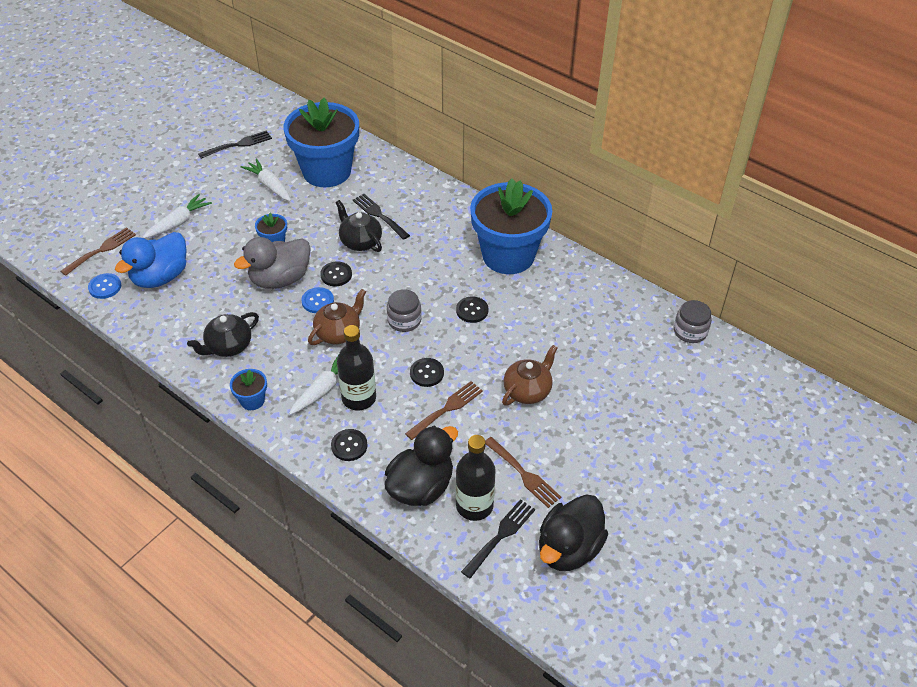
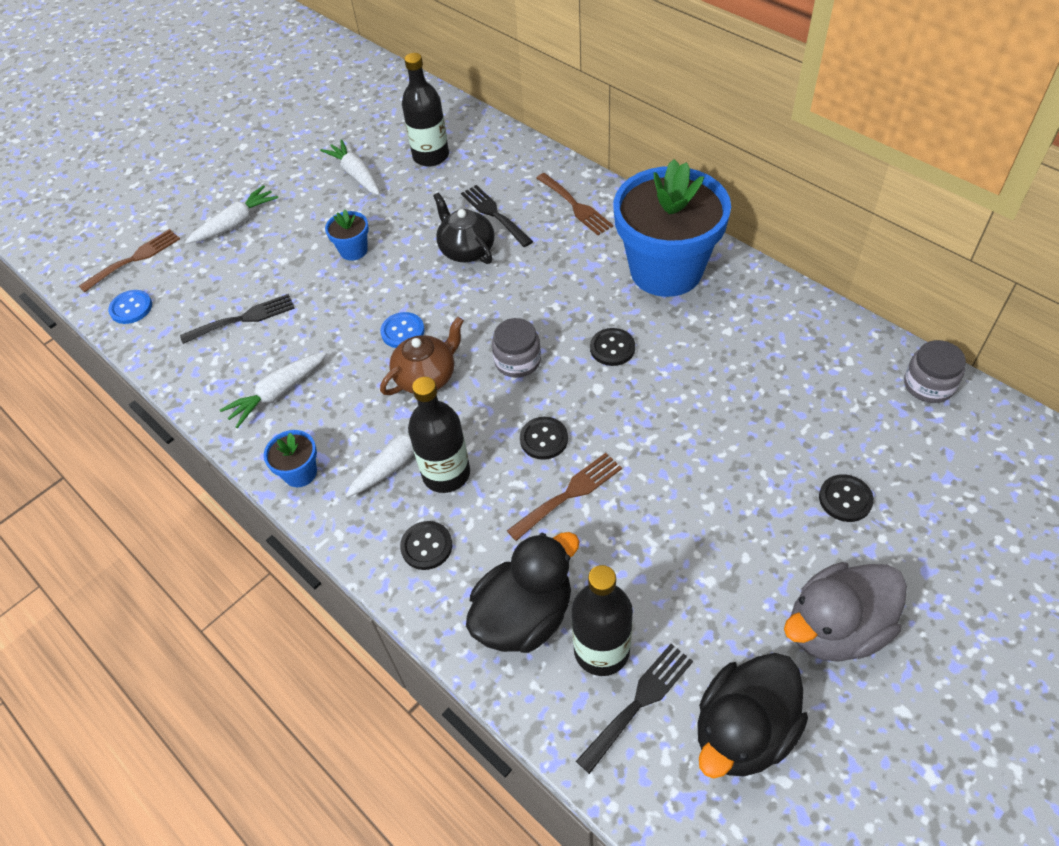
camera: 10 degrees right, 5 degrees up
blue duck [115,232,186,288] -> none
black teapot [187,312,259,357] -> white carrot [220,351,327,428]
black fork [198,130,272,159] -> black fork moved to [180,294,295,344]
grey duck [234,237,311,289] -> grey duck moved to [784,562,907,662]
blue flower pot [284,98,359,187] -> black bottle [402,53,449,167]
black button [320,261,352,286] -> black button moved to [819,474,874,522]
brown fork [485,437,561,508] -> brown fork moved to [536,173,613,235]
brown teapot [502,345,557,405] -> none

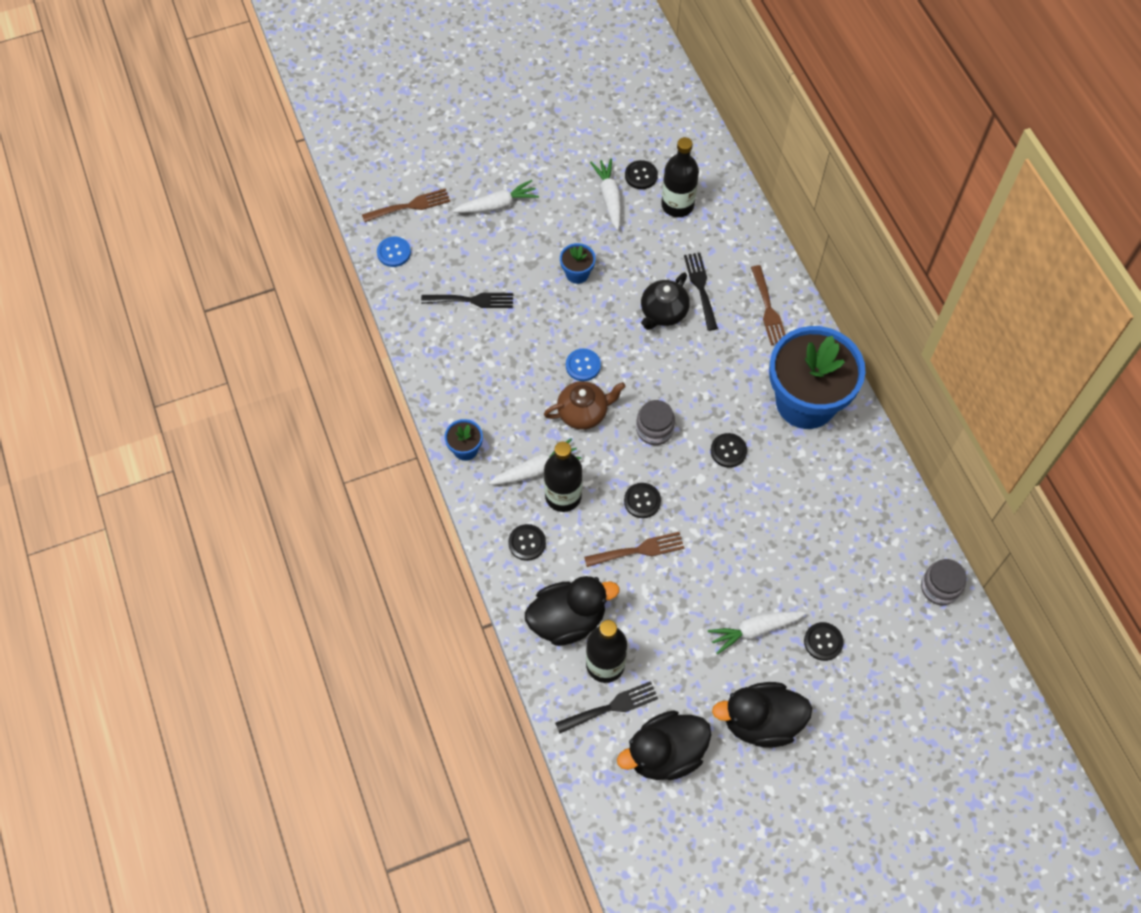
camera: 20 degrees right, 10 degrees up
white carrot [220,351,327,428] -> white carrot moved to [708,611,806,655]
black teapot [433,192,494,264] -> black teapot turned 135 degrees counterclockwise [641,272,690,330]
grey duck [784,562,907,662] -> black duck [712,682,812,747]
none -> black button [625,160,658,189]

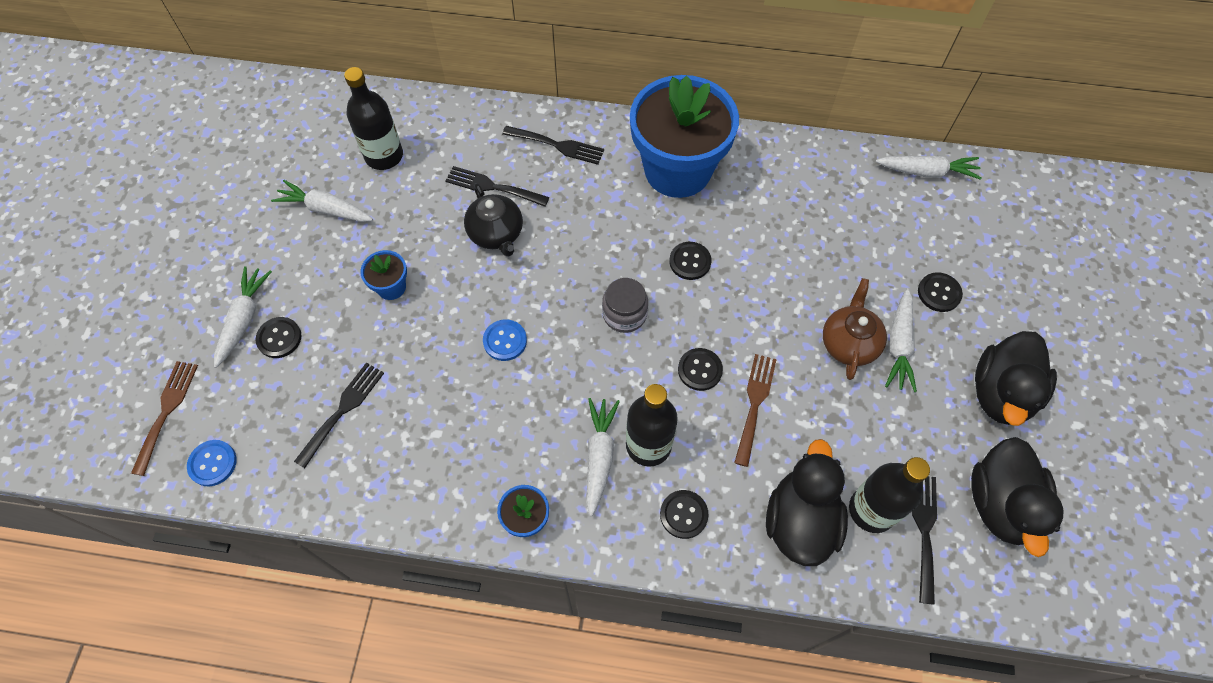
camera: 60 degrees left, 0 degrees up
brown teapot [544,381,626,430] -> brown teapot moved to [823,278,887,380]
black button [625,160,658,189] -> black button moved to [255,317,302,358]
brown fork [751,265,786,346] -> black fork [502,126,604,165]
grey jar [921,559,966,605] -> white carrot [875,155,982,180]

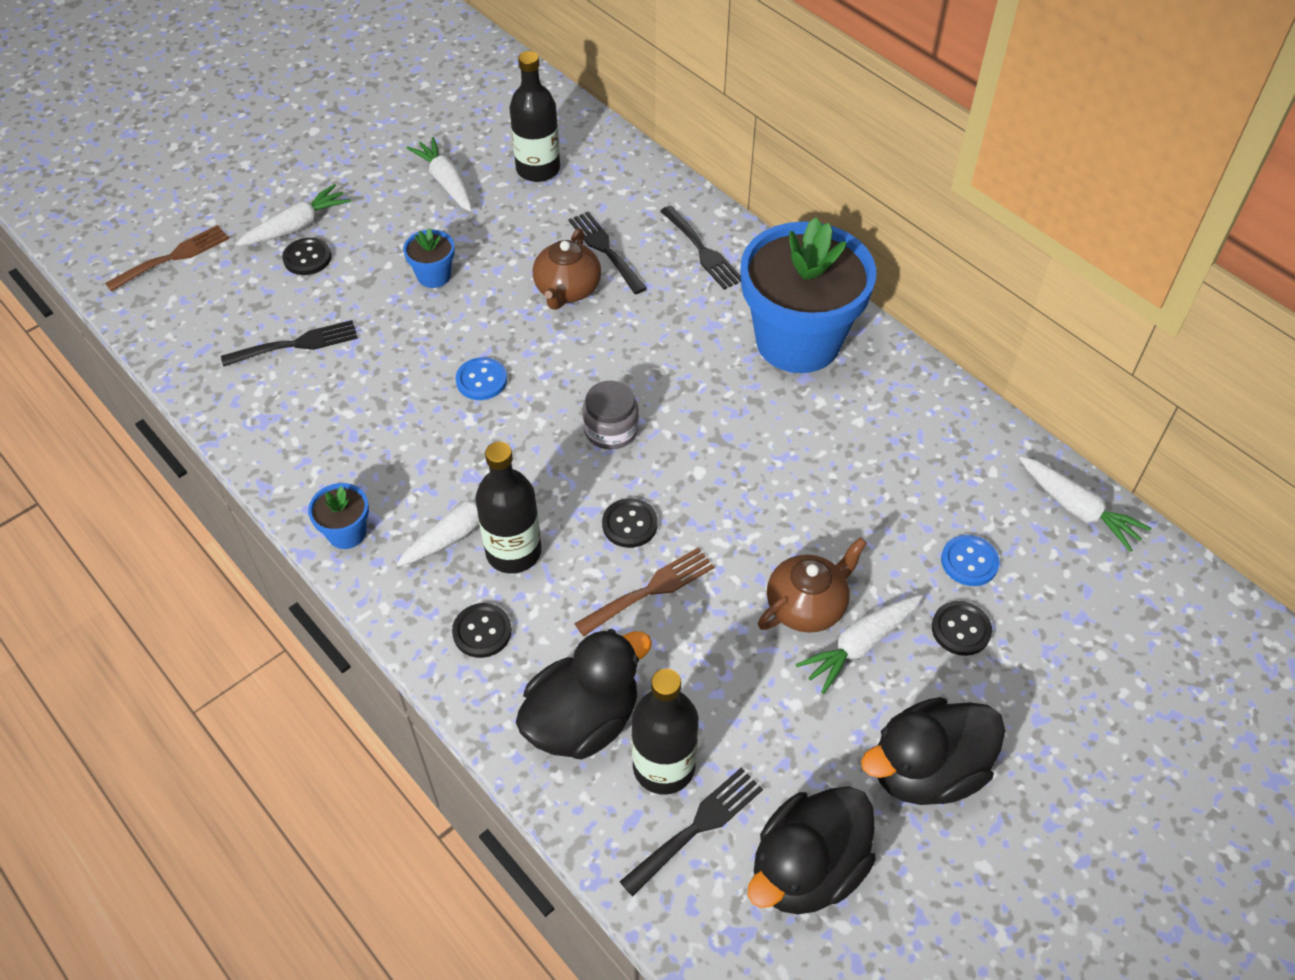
camera: 40 degrees right, 10 degrees down
blue button [187,440,237,486] -> blue button moved to [941,535,1000,586]
black teapot [464,183,523,256] -> brown teapot [533,228,601,310]
black button [669,242,711,280] -> none

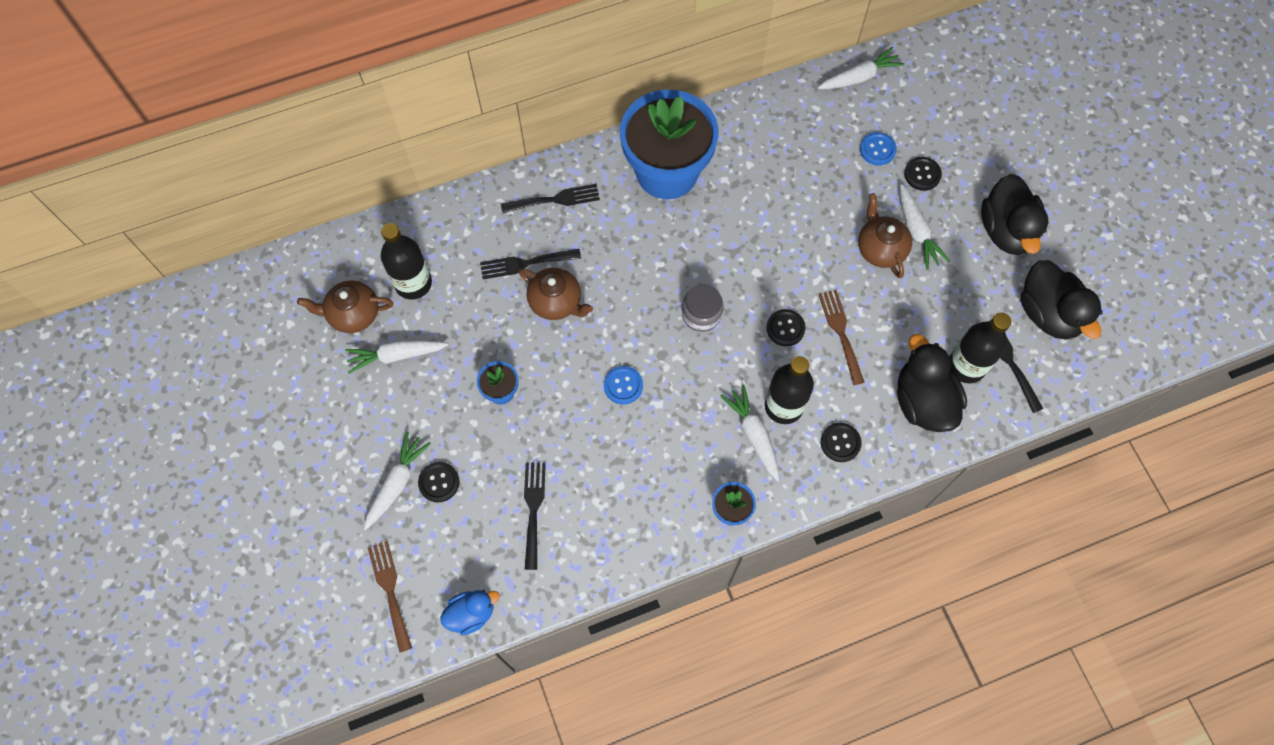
camera: 70 degrees left, 15 degrees up
white carrot [236,184,351,246] -> white carrot turned 45 degrees clockwise [364,432,431,530]
none -> brown teapot [297,280,393,333]
none -> blue duck [440,590,500,635]

